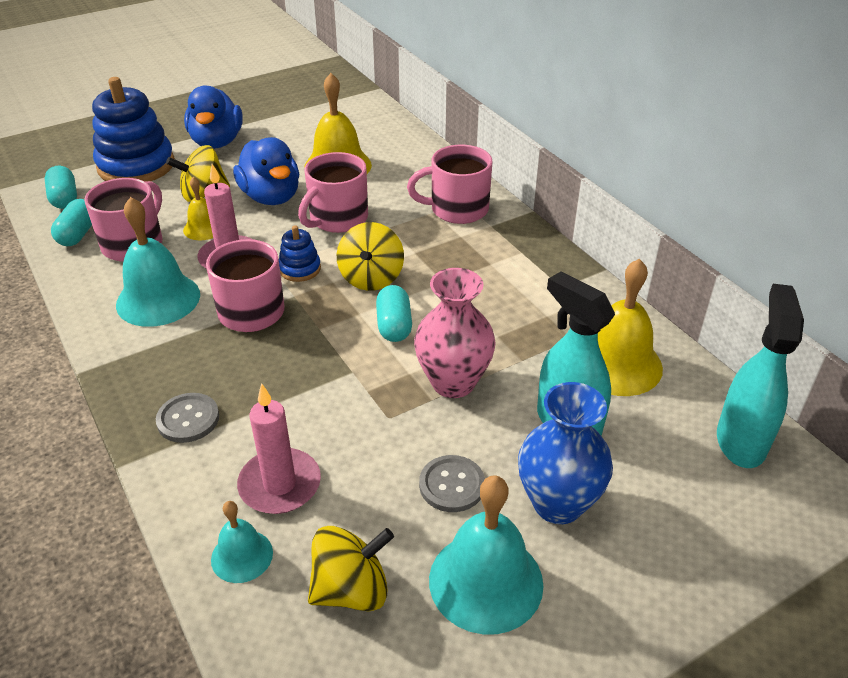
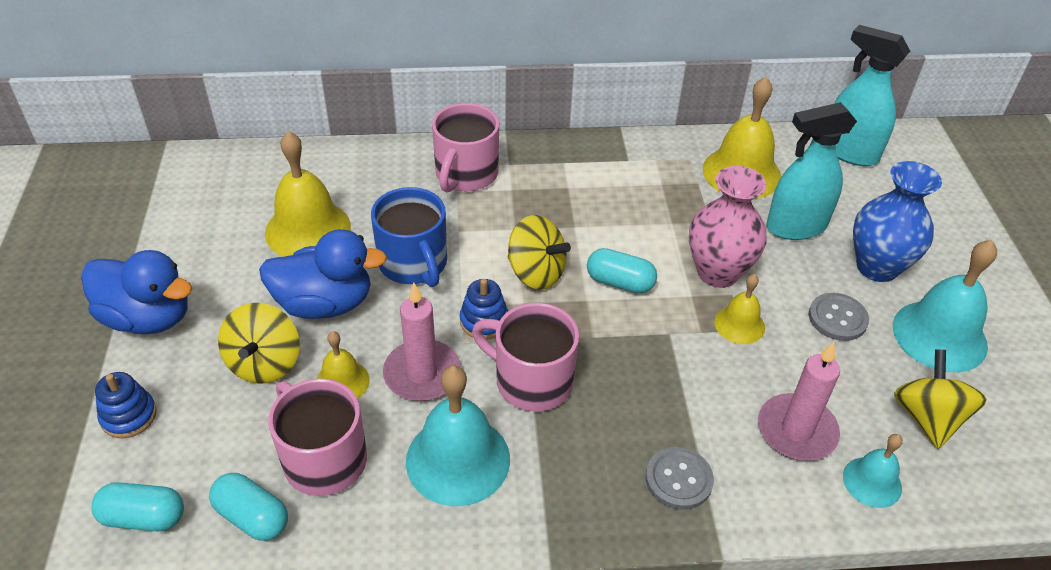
camera: 65 degrees left, 5 degrees up
blue stacking toy [92,77,175,182] -> blue stacking toy [95,372,157,438], size x0.47
pink mug [298,152,368,233] -> blue mug [371,187,447,287]
none -> yellow bell [714,274,765,344]

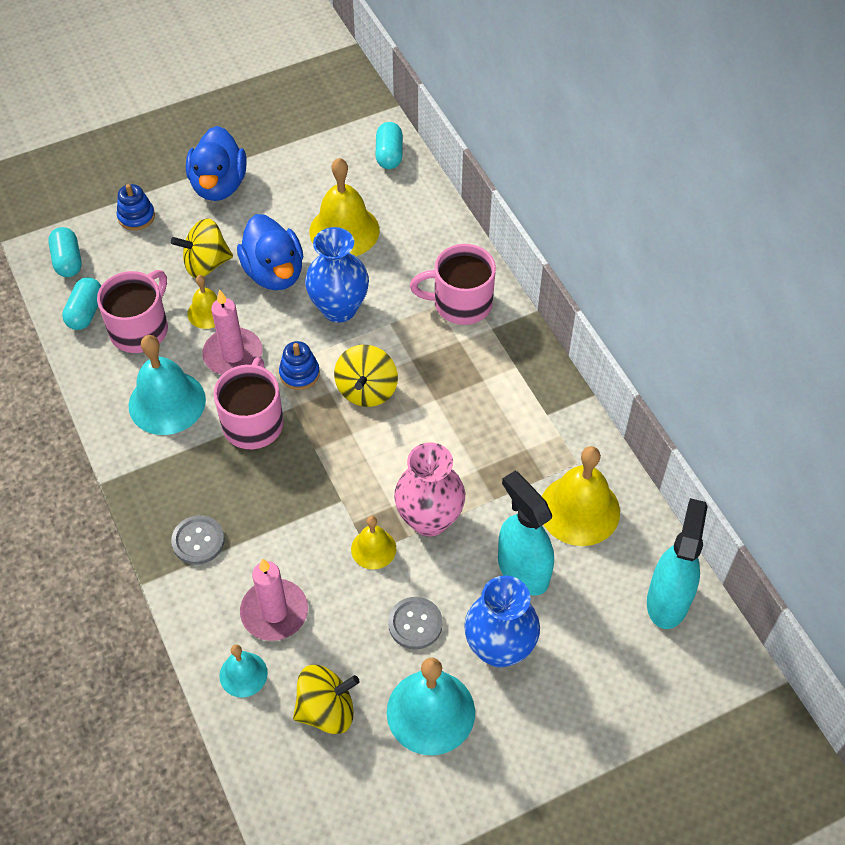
camera: 70 degrees right, 10 degrees up
blue mug [371,187,447,287] -> blue vase [305,227,369,323]
turquoise capsule [587,248,657,293] -> turquoise capsule moved to [376,122,403,169]

